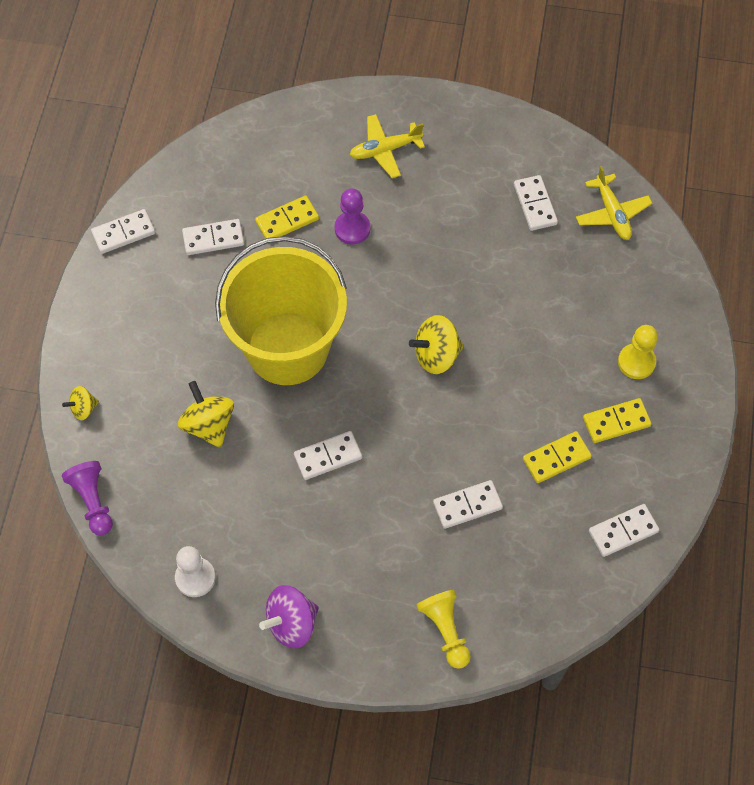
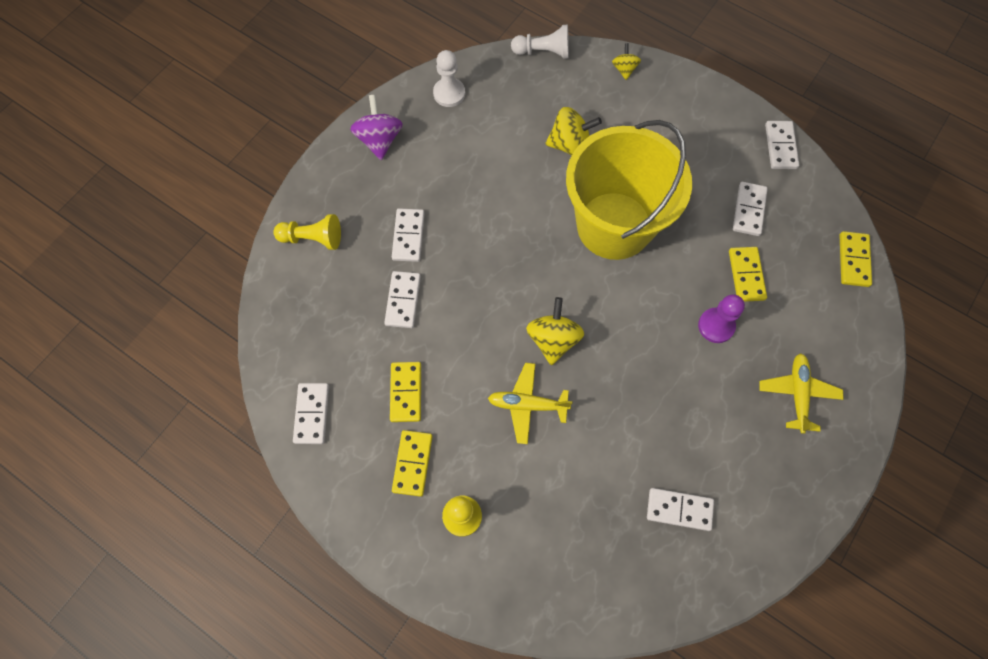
camera: 115 degrees right, 5 degrees up
purple pawn [62,461,113,536] -> white pawn [511,25,569,59]
white domino [294,431,362,480] -> white domino moved to [392,208,425,262]
yellow plane [576,166,652,240] -> yellow plane moved to [488,363,573,444]
none -> yellow domino [839,231,872,287]

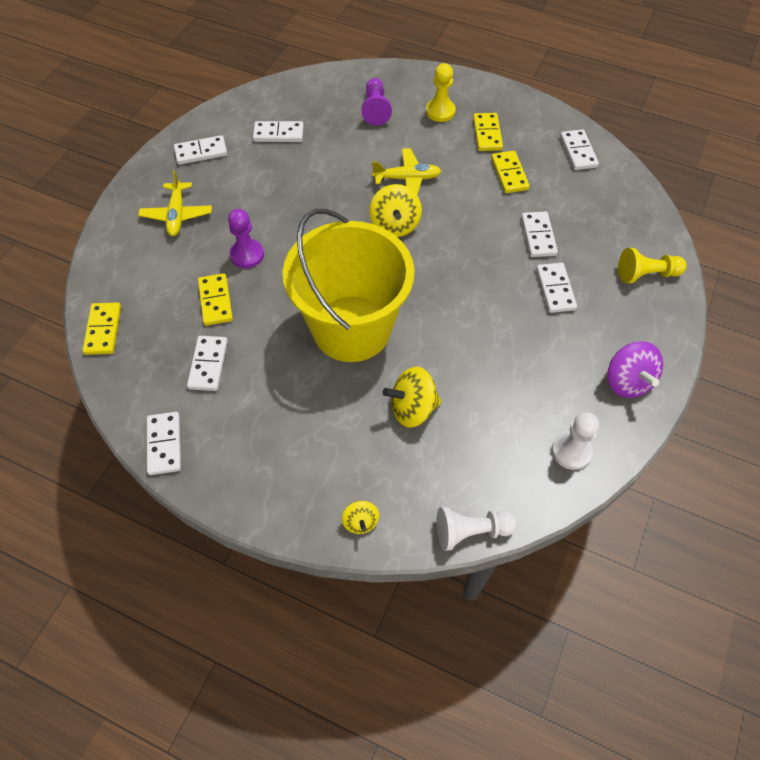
camera: 170 degrees right, 10 degrees down
none -> white domino [174,135,227,165]
none -> purple pawn [362,78,392,125]

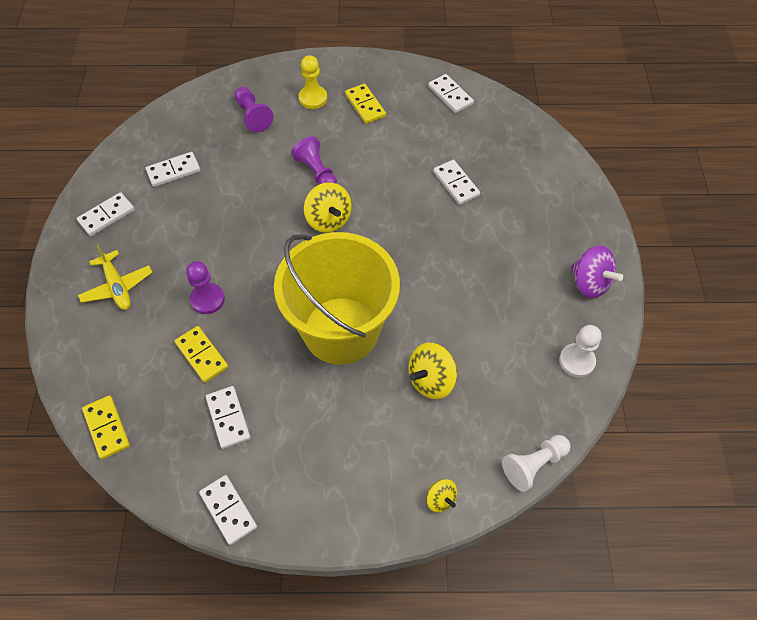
camera: 25 degrees left, 0 degrees up
yellow plane [372,148,441,195] -> purple pawn [291,136,337,184]
yellow domino [491,151,530,193] -> none
white domino [536,263,577,313] -> none
yellow pawn [618,248,686,283] -> none

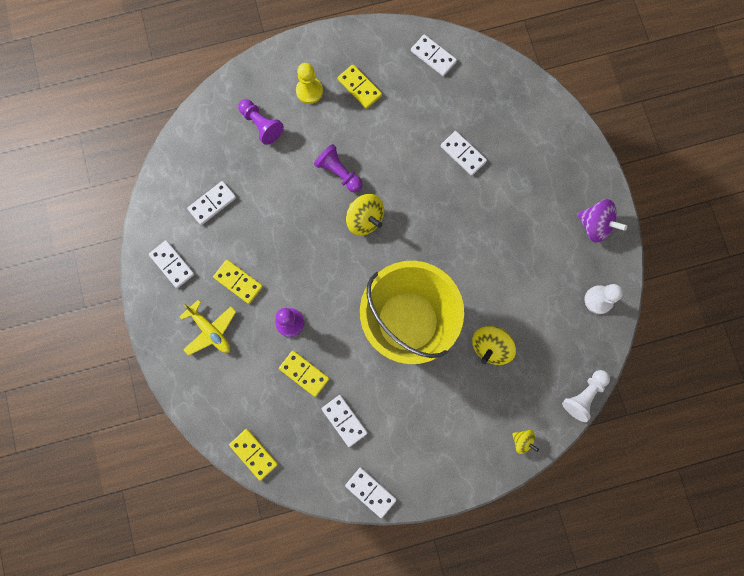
camera: 15 degrees left, 20 degrees up
white domino [77,192,135,236] -> white domino turned 75 degrees counterclockwise [149,240,194,288]
none -> yellow domino [213,260,263,304]

